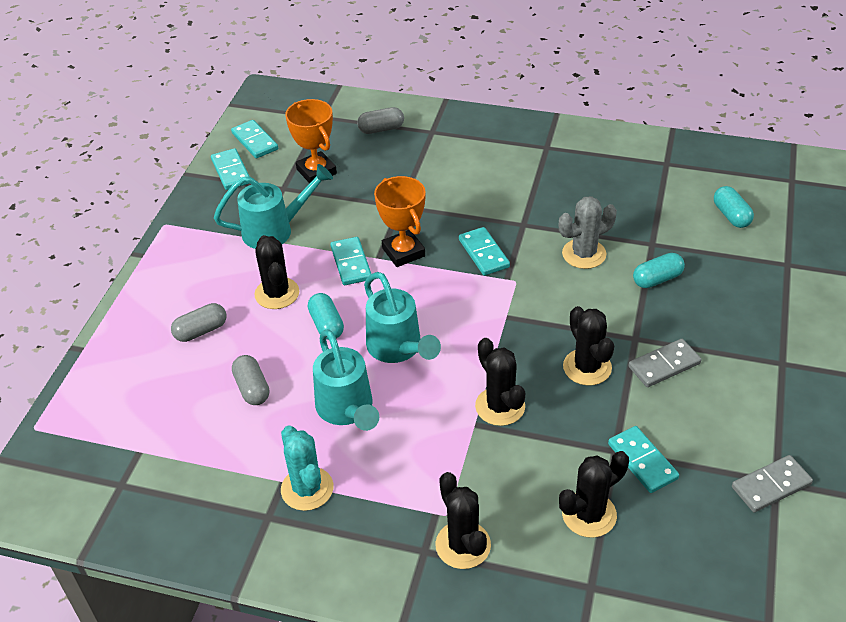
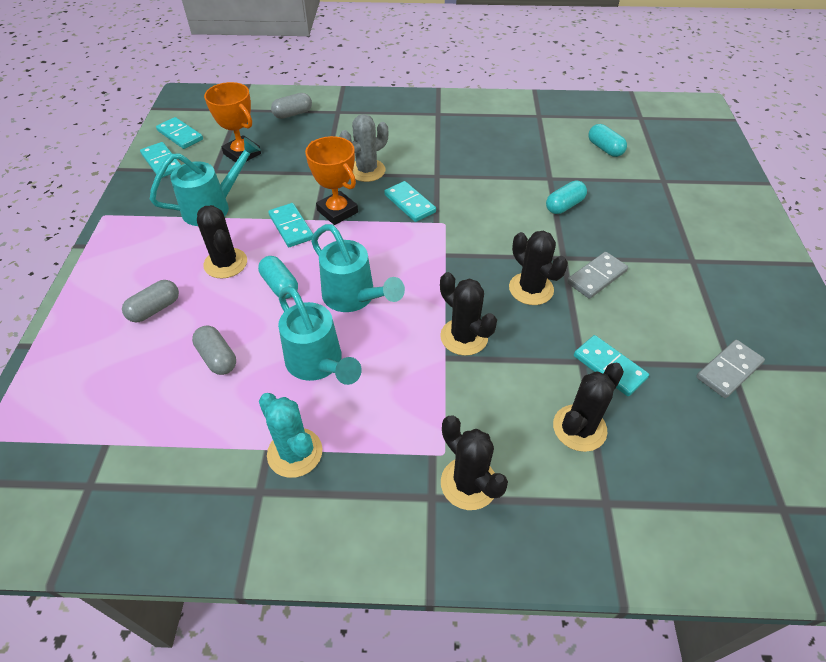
camera: 15 degrees left, 5 degrees up
grey cactus [559,196,617,269] -> grey cactus moved to [339,114,388,182]

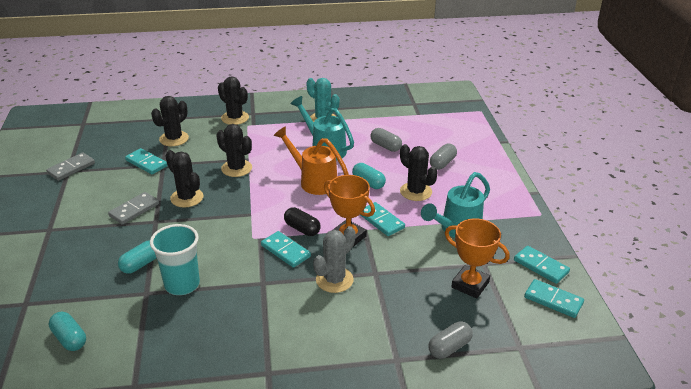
camera: 170 degrees right, 15 degrees down
turquoise watering can [311,224,405,312] -> orange watering can [273,126,349,195]
none -> turquoise cup [150,224,200,295]
none -> black capsule [284,207,321,236]

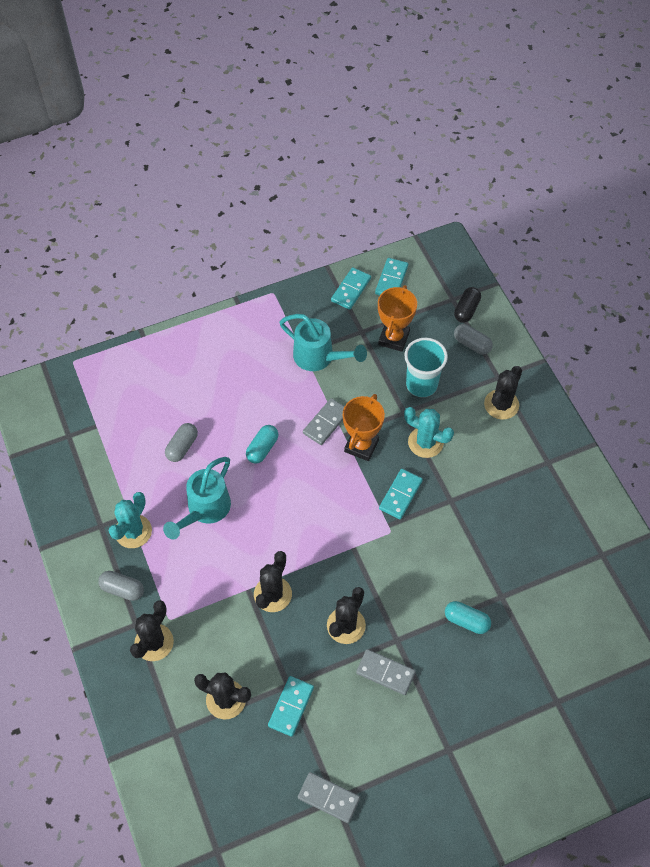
camera: 105 degrees left, 25 degrees up
turquoise capsule [49,312,86,351] -> none
turquoise cup [150,224,200,295] -> turquoise cup moved to [404,338,448,397]
orange watering can [273,126,349,195] -> none
black capsule [284,207,321,236] -> black capsule moved to [454,287,481,323]
grey cactus [313,226,355,293] -> turquoise cactus [404,407,454,458]
turquoise domino [361,202,405,236] -> grey domino [303,398,345,445]
black cactus [400,144,438,201] -> black cactus moved to [484,366,522,420]
grey capsule [430,143,457,170] -> grey capsule moved to [98,571,144,601]

